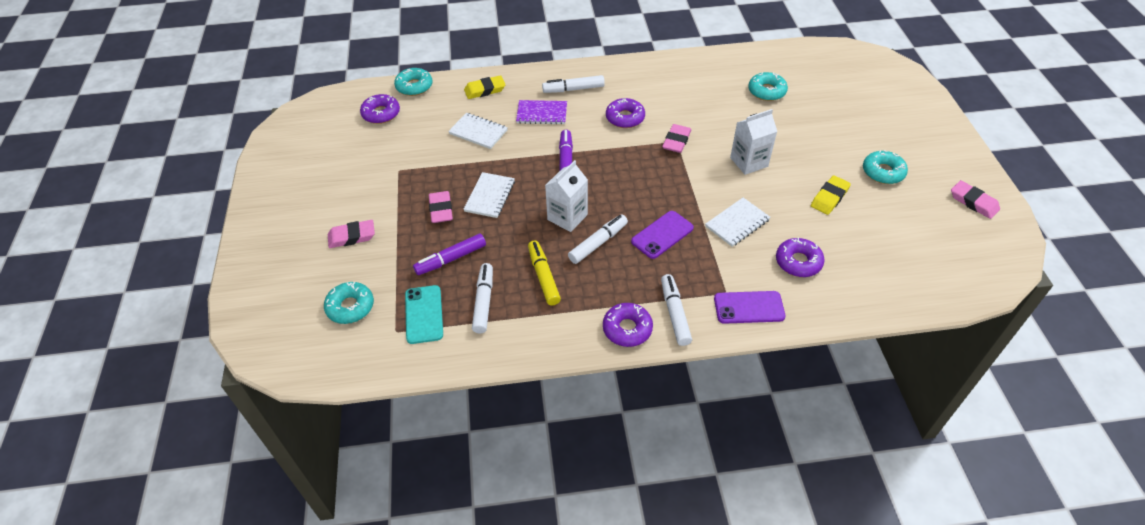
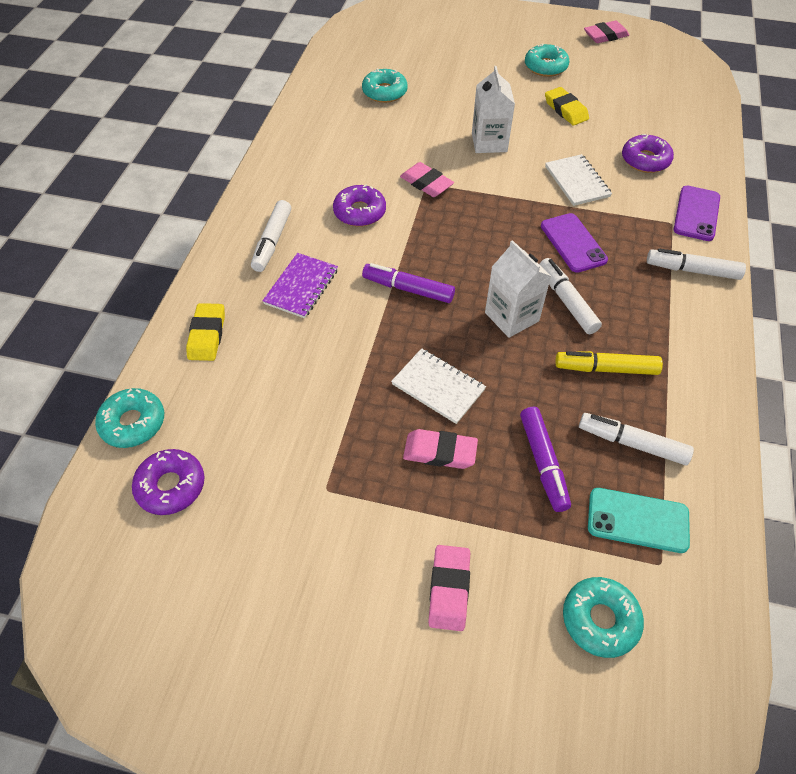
camera: 70 degrees left, 5 degrees up
white notebook [448,113,508,149] -> none
purple donut [603,303,653,347] -> none

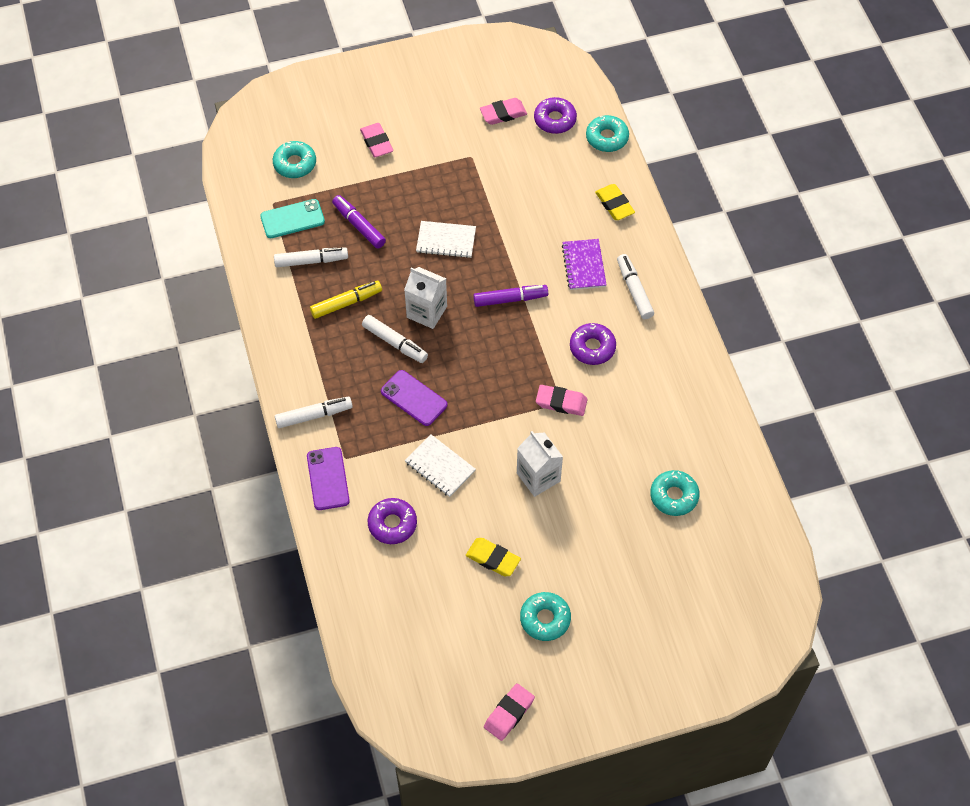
camera: 150 degrees right, 5 degrees up
pink eraser [403,429,478,469] -> pink eraser moved to [480,98,527,125]

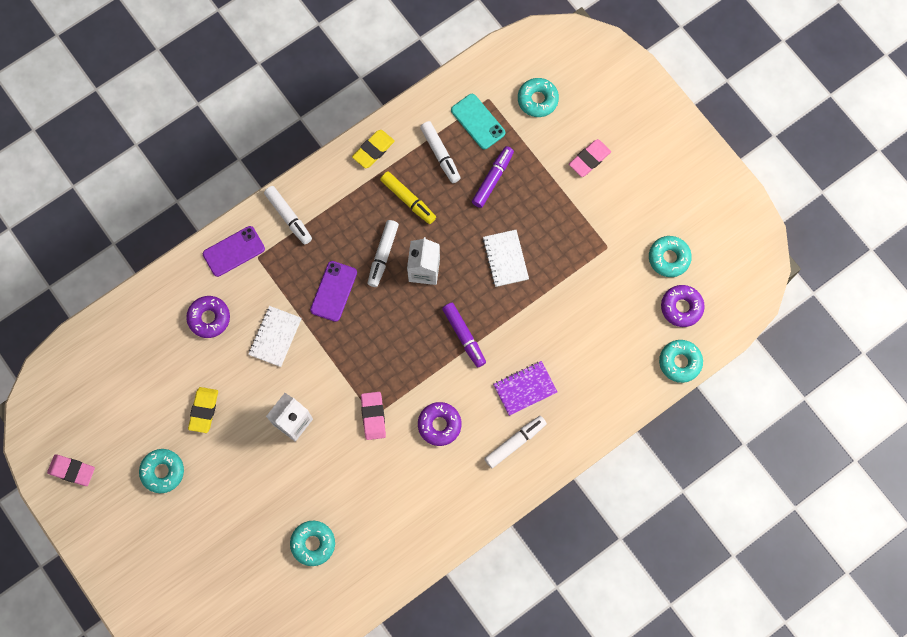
camera: 70 degrees right, 15 degrees up
pink eraser [480,98,527,125] -> turquoise donut [649,236,692,277]
yellow eraser [595,184,635,220] -> yellow eraser moved to [352,130,395,168]

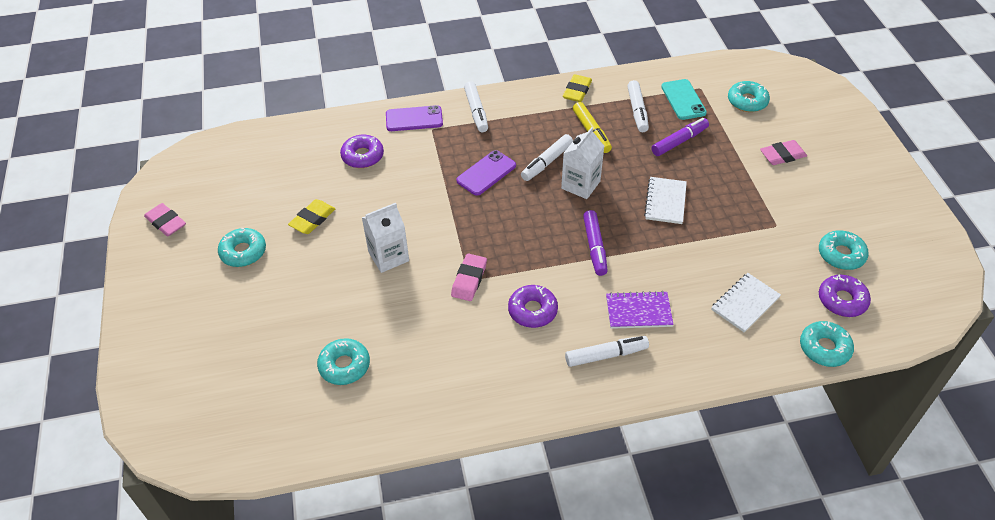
camera: 25 degrees right, 25 degrees down
white notebook [248,306,302,367] -> white notebook moved to [711,273,781,332]
yellow eraser [352,130,395,168] -> yellow eraser turned 45 degrees counterclockwise [563,74,592,102]

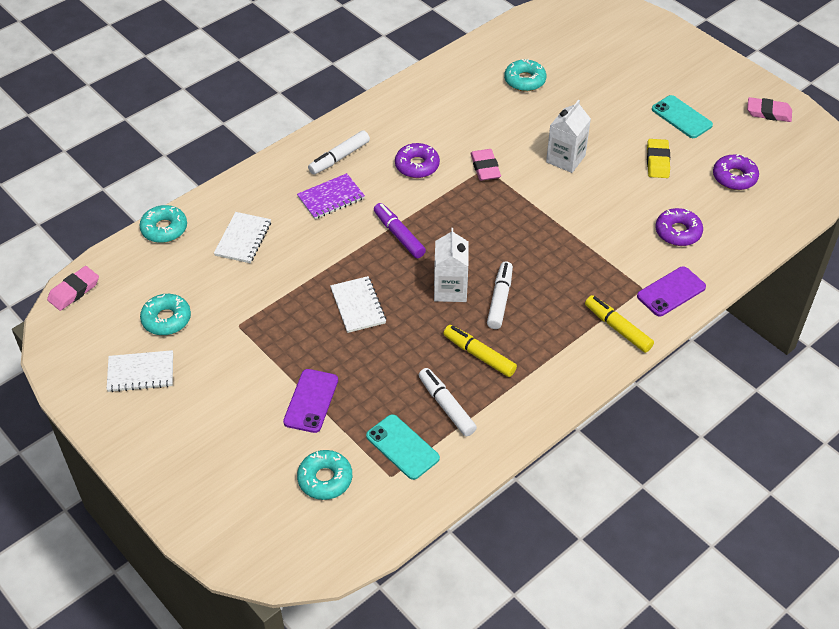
camera: 150 degrees right, 0 degrees up
turquoise donut [218,228,266,267] -> turquoise phone [652,95,713,138]
purple phone [456,150,516,196] -> purple phone moved to [283,369,338,433]
white marker [464,81,488,132] -> yellow marker [585,295,654,353]
yellow eraser [563,74,592,102] -> none
purple marker [651,118,709,156] -> none
pink eraser [760,140,807,165] -> pink eraser moved to [47,266,99,311]
purple donut [819,275,871,317] -> purple donut moved to [713,154,759,190]
none -> white notebook [107,350,173,392]

